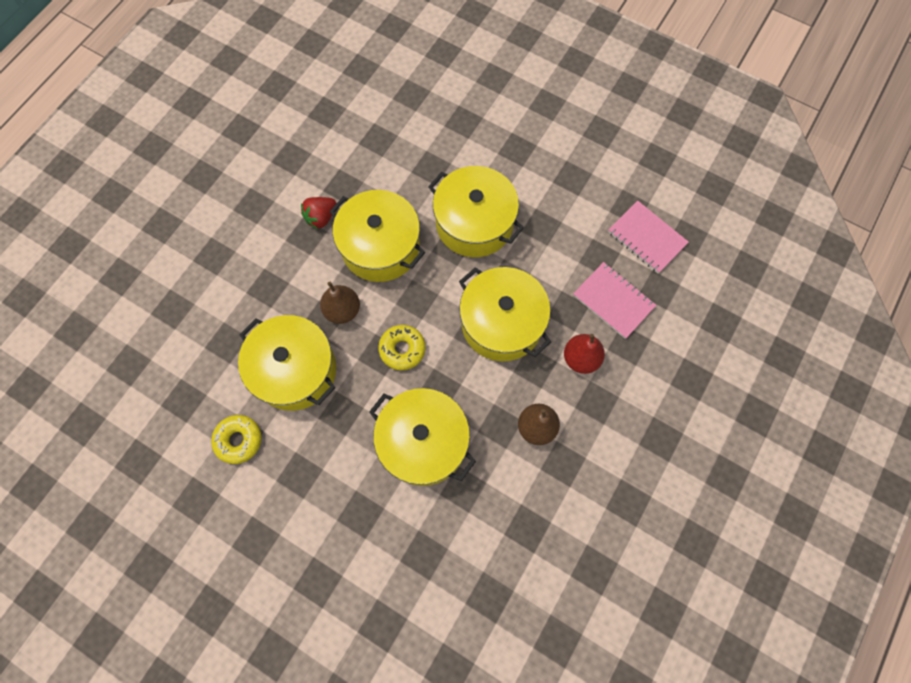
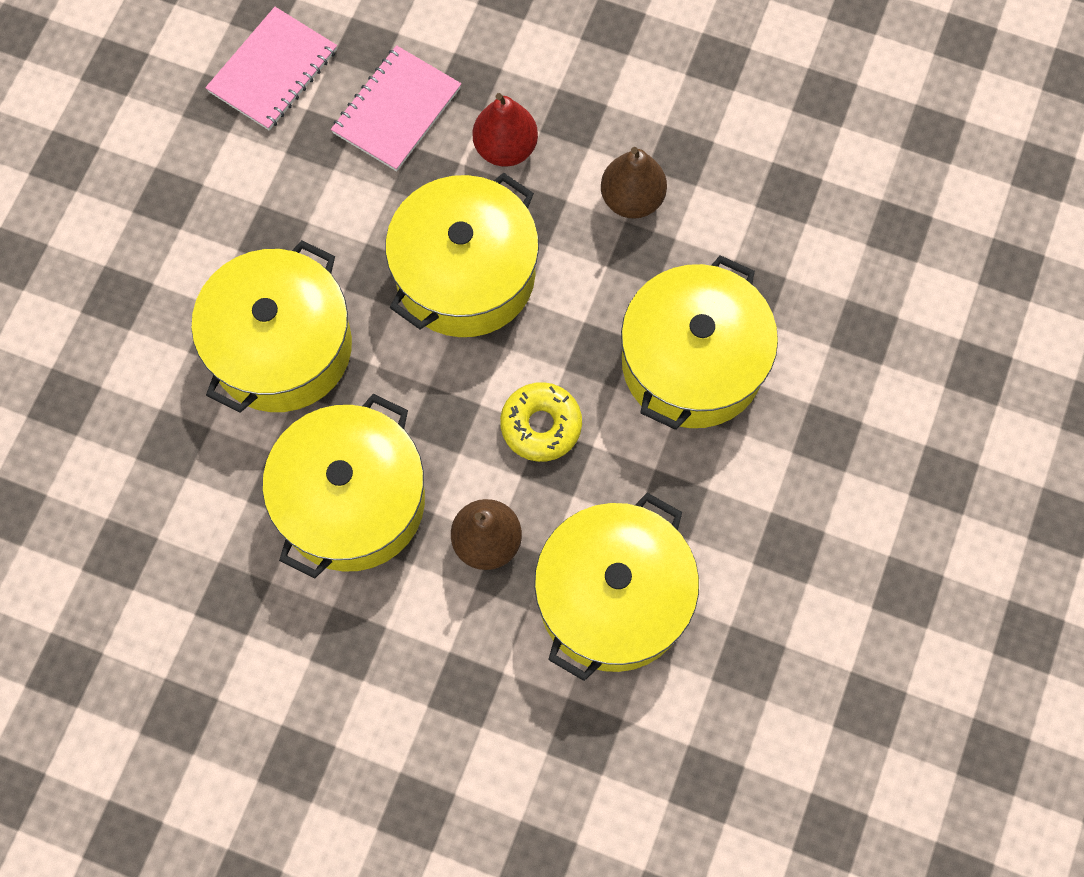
camera: 100 degrees left, 0 degrees up
yellow donut [211,415,262,464] -> none
red strawberry [301,197,336,229] -> none

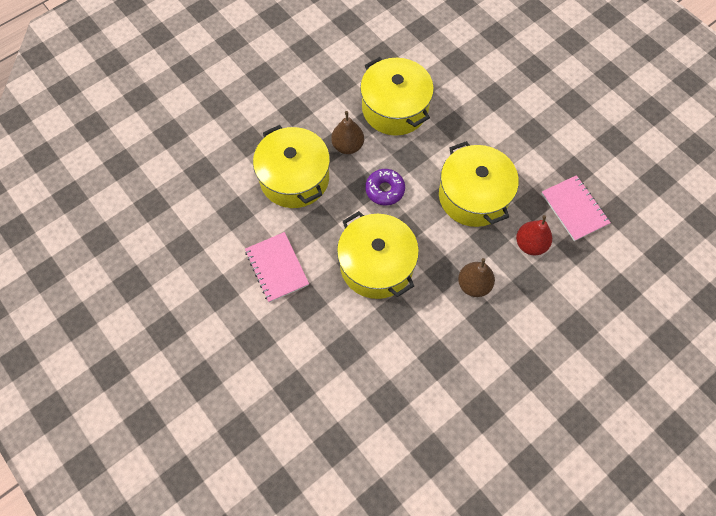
camera: 120 degrees right, 5 degrees down
yellow pot [191,240,352,413] -> none
pink notebook [205,7,337,130] -> pink notebook moved to [245,232,309,303]
yellow donut [500,382,582,462] -> purple donut [365,169,405,206]

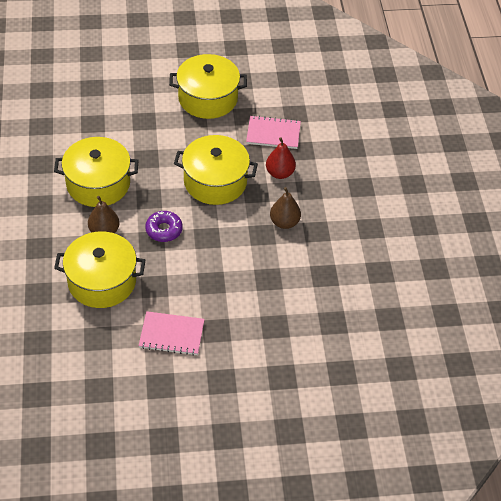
camera: 60 degrees left, 15 degrees down
yellow pot [337,211,419,299] -> yellow pot moved to [169,54,247,119]

